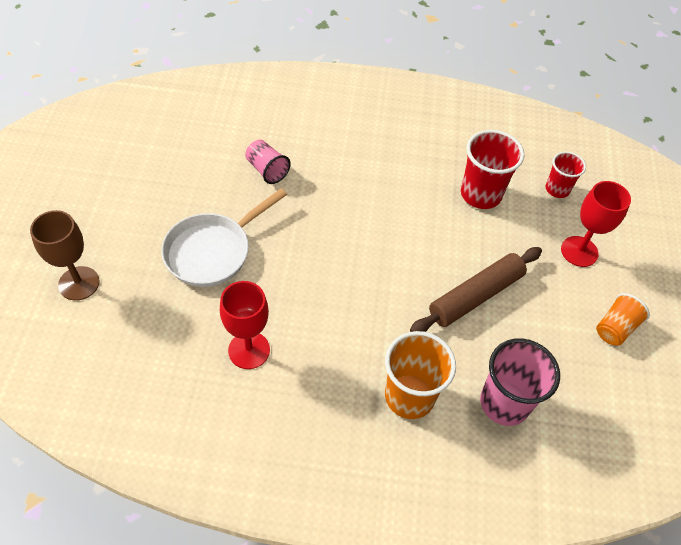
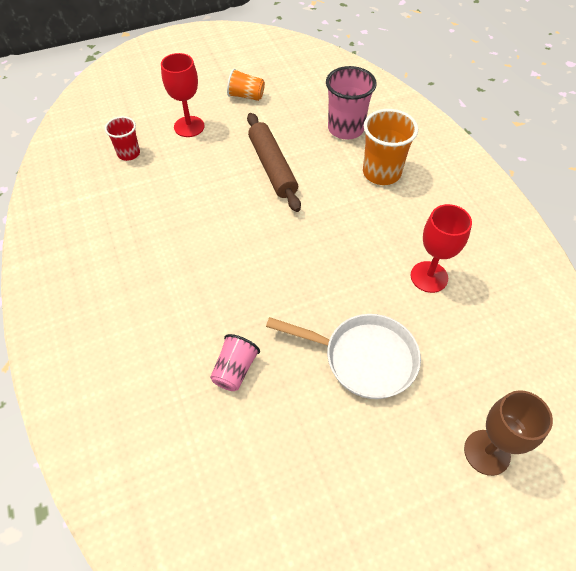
camera: 115 degrees left, 0 degrees up
brown rolling pin [410,247,542,332] -> brown rolling pin turned 45 degrees clockwise [247,113,301,212]
red cup [461,130,524,209] -> none

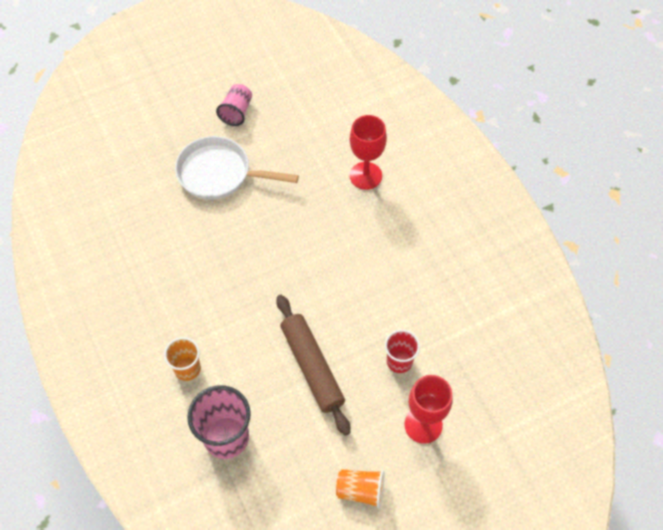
camera: 175 degrees right, 5 degrees up
red cup [105,116,140,161] -> red cup moved to [385,330,420,373]
pink cup [210,334,260,391] -> pink cup moved to [216,84,252,126]
orange cup [363,109,418,185] -> orange cup [164,337,201,381], size x0.60
red goblet [411,204,472,293] -> red goblet moved to [349,115,387,190]
brown goblet [464,390,553,476] -> none

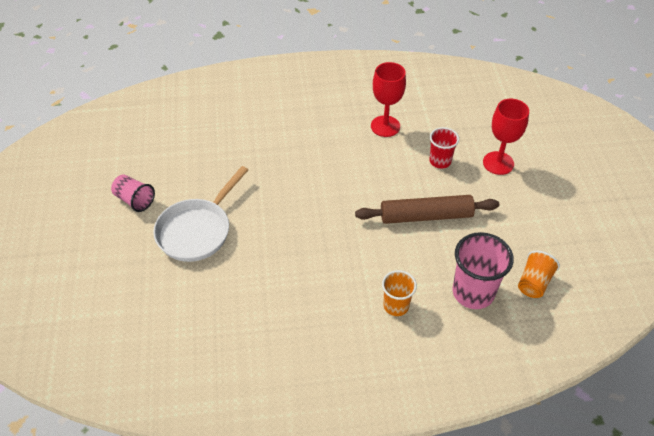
camera: 70 degrees left, 10 degrees down
orange cup [336,469,384,508] -> orange cup moved to [518,250,560,298]
red goblet [349,115,387,190] -> red goblet moved to [371,62,406,137]

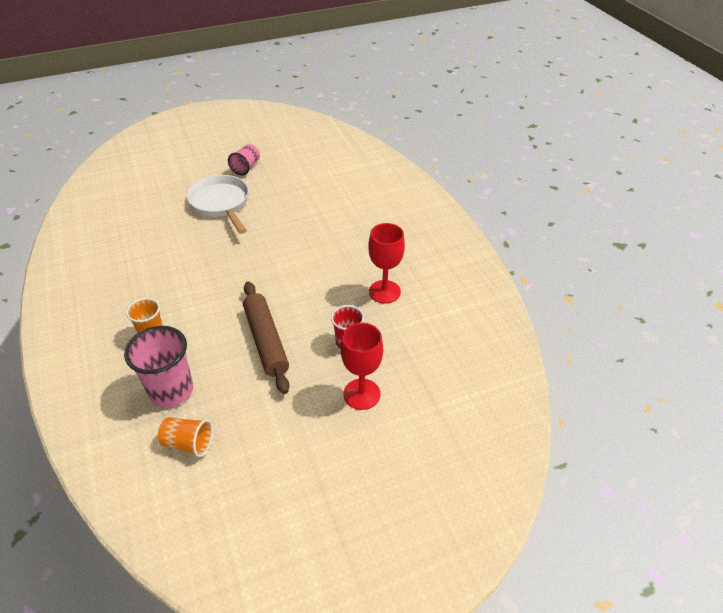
camera: 75 degrees right, 5 degrees down
white pan [153,166,248,262] -> white pan turned 45 degrees clockwise [187,175,249,234]

